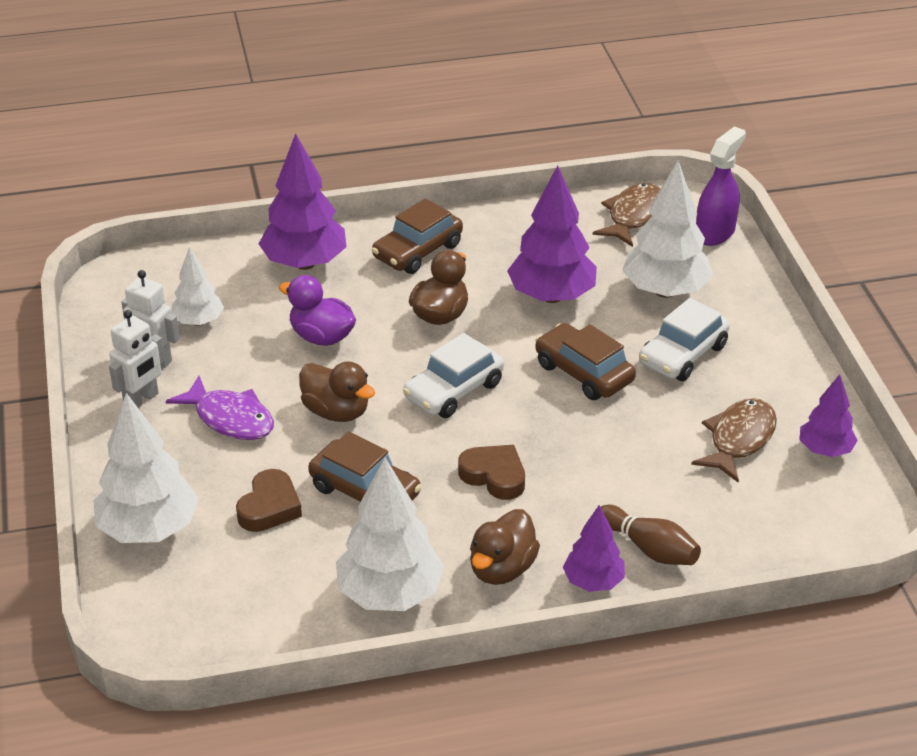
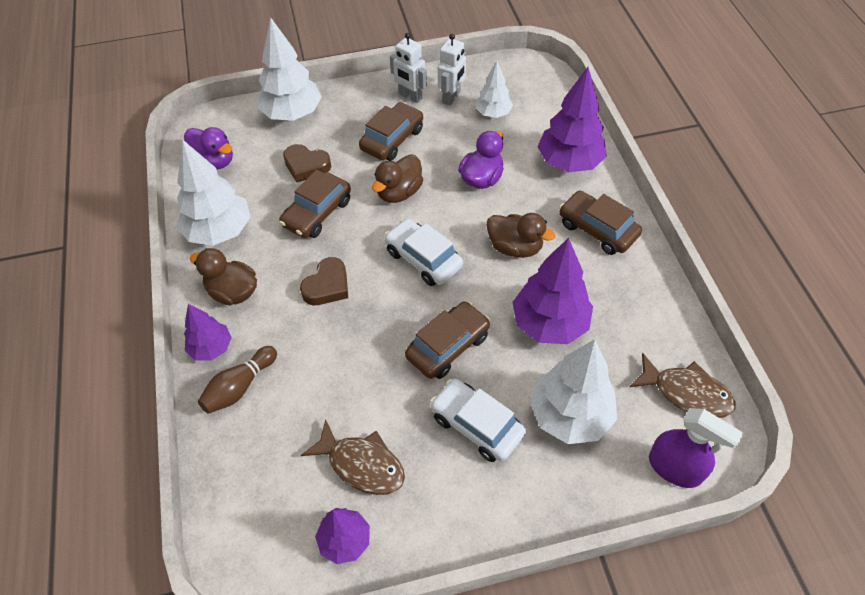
camera: 90 degrees right, 15 degrees up
purple fish [166,375,274,440] -> brown car [359,102,423,161]
none -> purple duck [184,127,233,170]

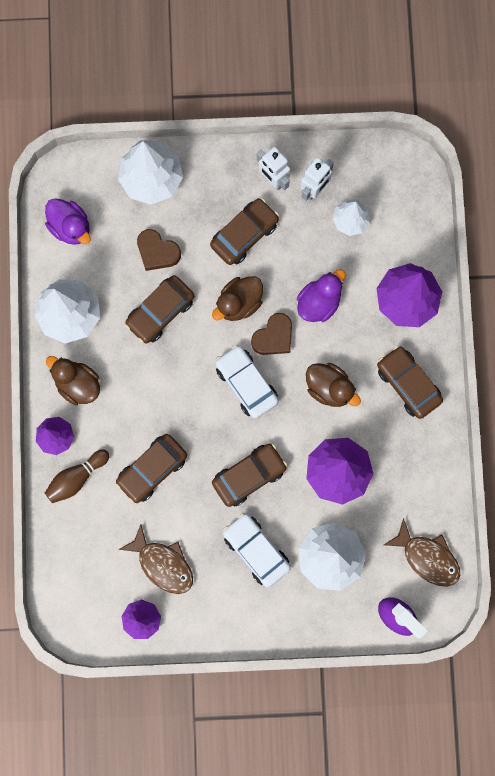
camera: 10 degrees right, 25 degrees up
brown heart [300,257,348,305] -> brown heart moved to [251,313,292,355]
none -> brown car [116,434,187,503]

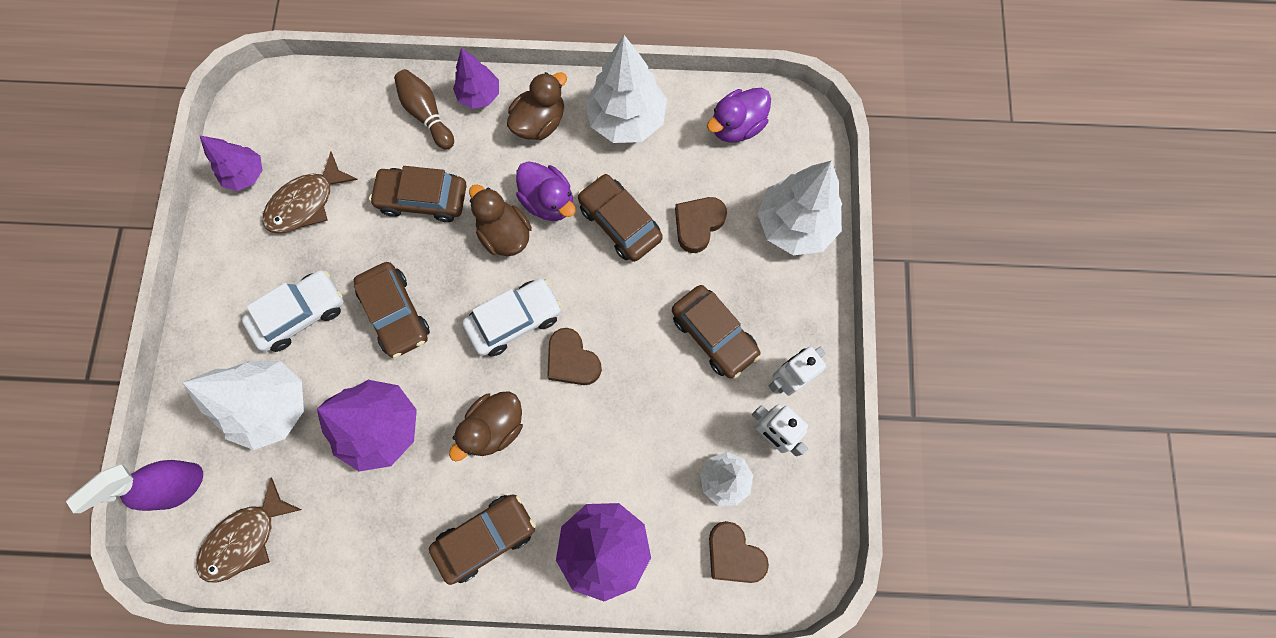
camera: 95 degrees right, 5 degrees down
brown car [116,434,187,503] -> brown car turned 45 degrees counterclockwise [369,166,467,222]
brown duck [212,276,263,321] -> brown duck moved to [469,184,532,256]
purple duck [297,269,346,322] -> purple duck moved to [516,161,576,221]
none -> brown heart [709,521,769,583]

